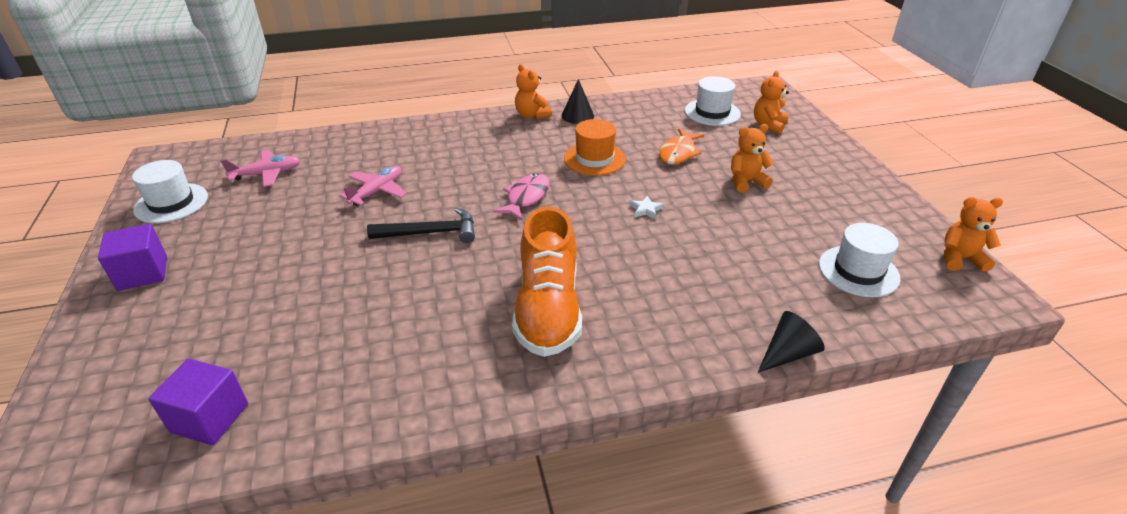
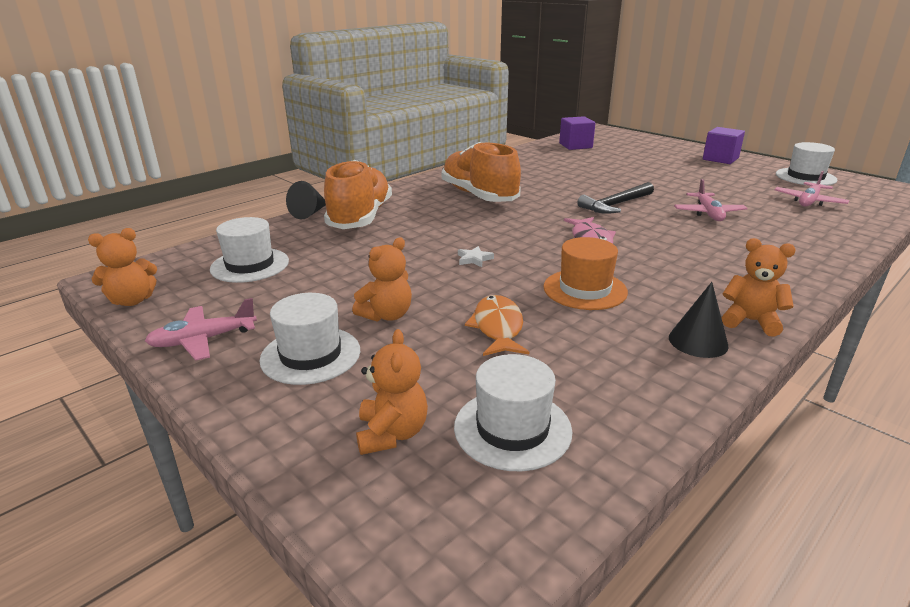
camera: 150 degrees right, 10 degrees down
none -> pink plane [145,298,257,361]
none -> white hat [259,293,360,385]
none -> orange shoe [324,160,392,229]

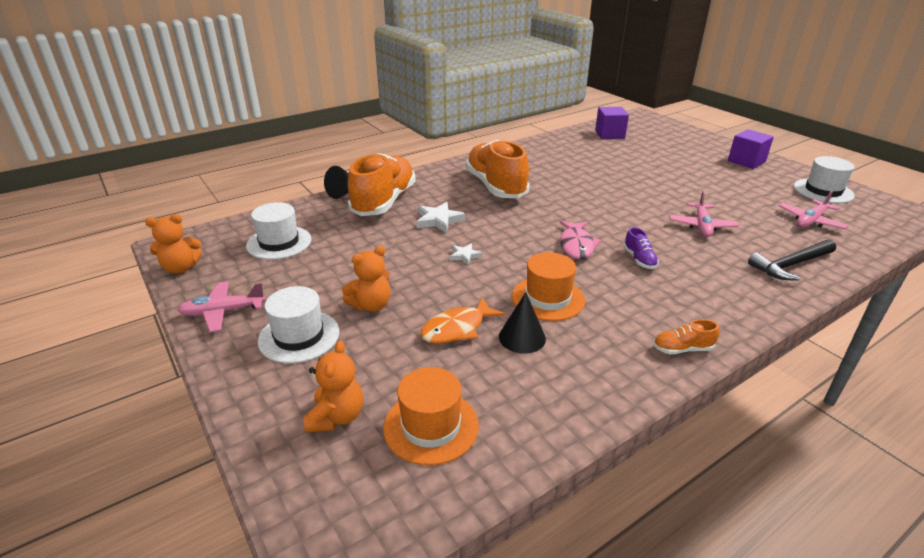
camera: 10 degrees right, 5 degrees up
white hat [454,354,572,471] -> orange hat [383,367,479,465]
orange fish [465,295,529,356] -> orange fish turned 135 degrees counterclockwise [420,297,505,344]
black hammer [577,182,654,214] -> black hammer moved to [748,239,836,280]
black cone [669,282,729,358] -> black cone moved to [499,292,546,353]
orange teddy bear [721,238,796,337] -> orange shoe [653,319,720,354]
none -> white star [417,202,465,233]
none -> purple shoe [624,227,659,269]

